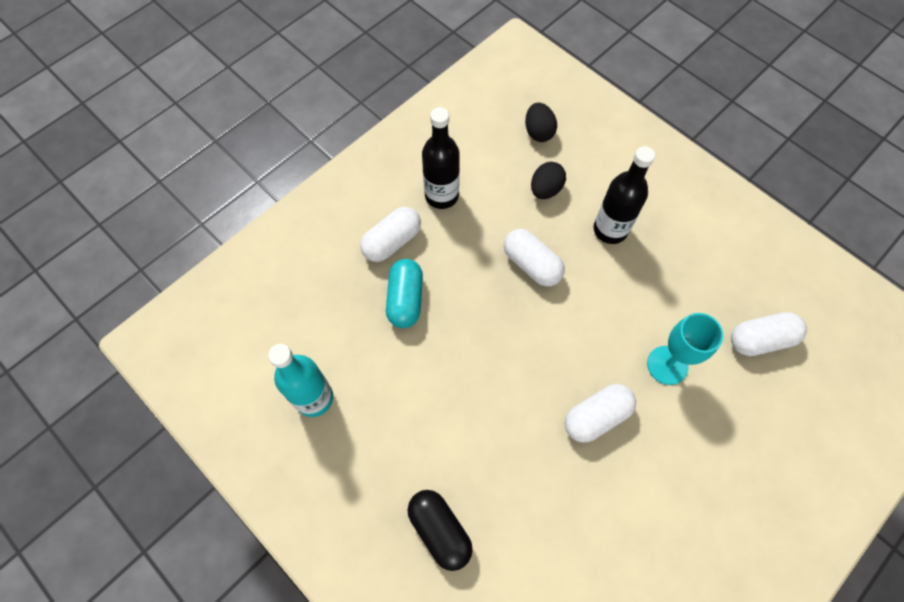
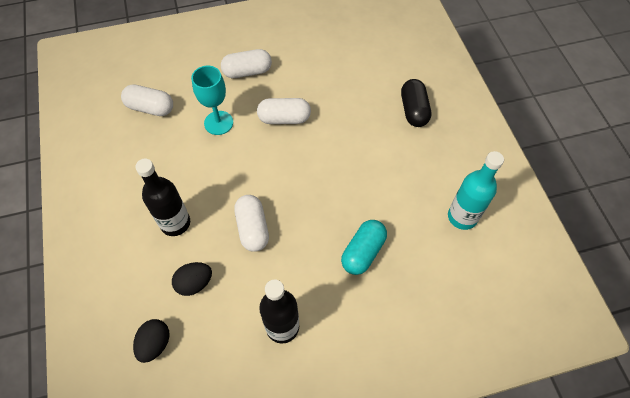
camera: 150 degrees left, 5 degrees down
white capsule [360,207,421,262] -> white capsule moved to [221,49,272,78]

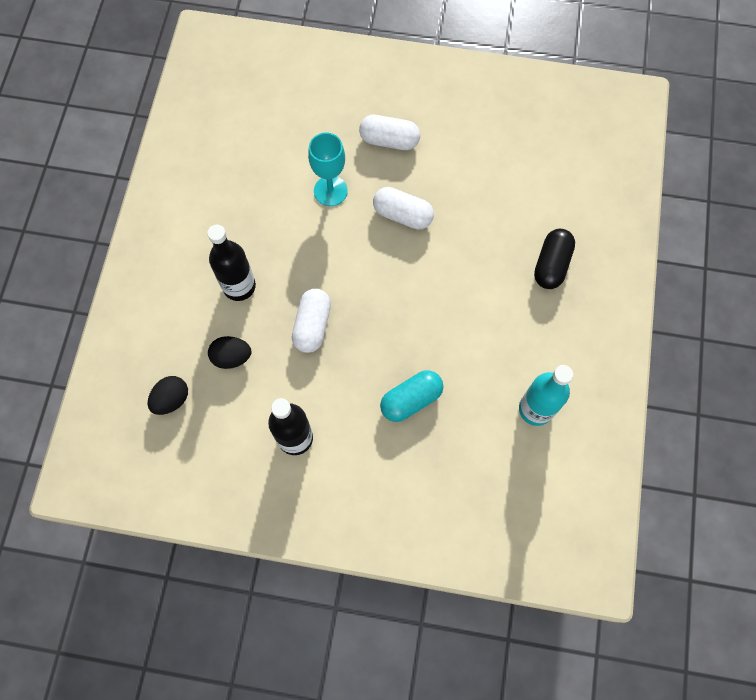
camera: 25 degrees right, 10 degrees up
white capsule [121,85,173,116] -> none

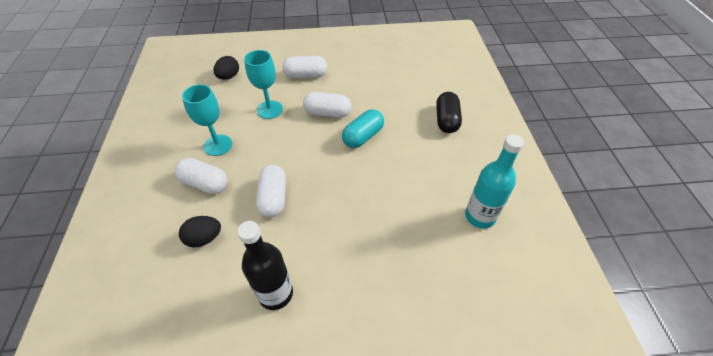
camera: 15 degrees left, 20 degrees down
black egg [148,376,188,415] -> black egg moved to [213,56,239,80]
black bottle [207,225,256,301] -> white capsule [175,158,228,194]
turquoise capsule [380,370,443,422] -> turquoise capsule moved to [342,109,384,148]
none -> turquoise goblet [182,84,232,156]

